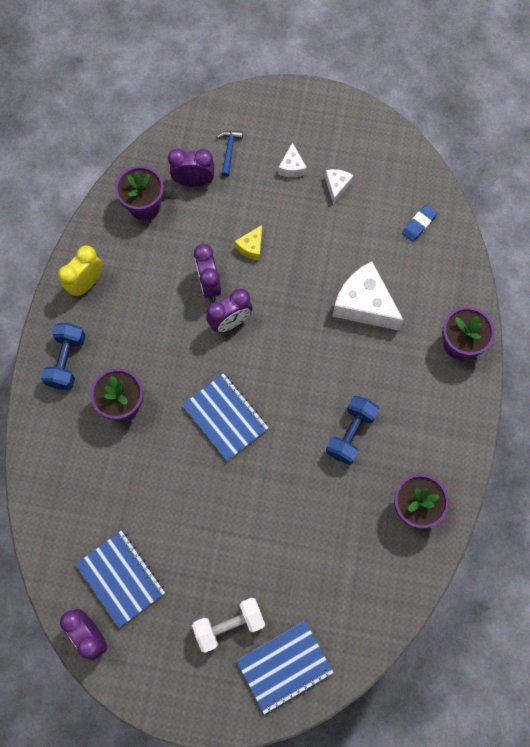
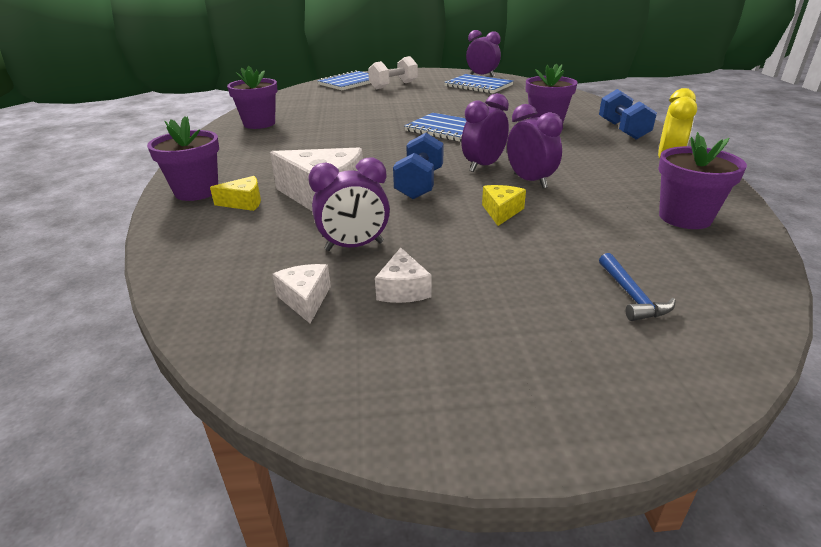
camera: 165 degrees right, 40 degrees down
purple clock [168,149,214,187] -> purple clock moved to [308,157,390,251]
white cheese [278,142,307,177] -> white cheese moved to [272,264,331,323]
blue dumbbell [326,395,379,465] -> blue dumbbell moved to [393,133,444,199]
blue eraser [402,204,438,242] -> none
none -> yellow cheese [210,176,261,211]

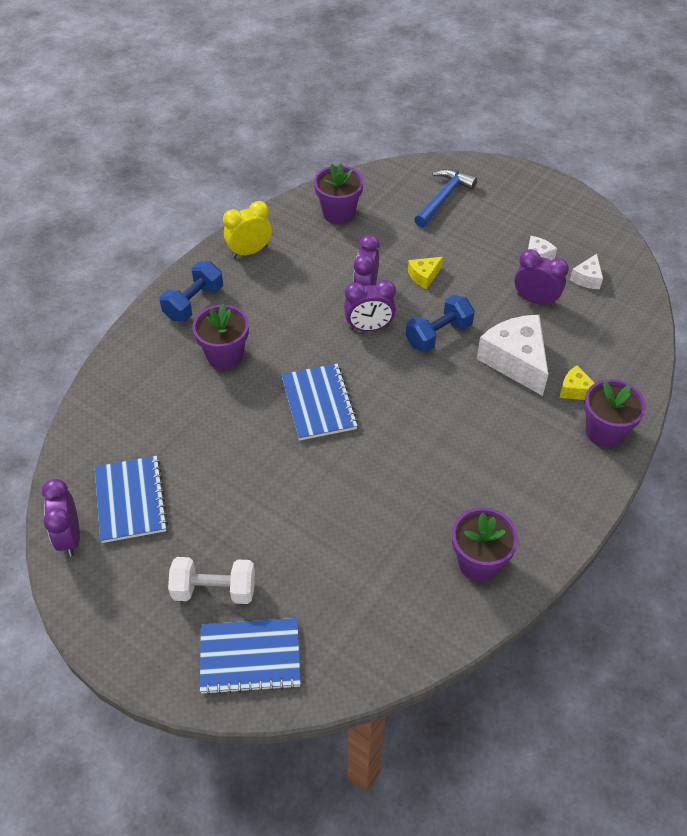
camera: 140 degrees left, 20 degrees up
blue hammer [599,253,676,321] -> blue hammer [414,169,477,227], size x1.62

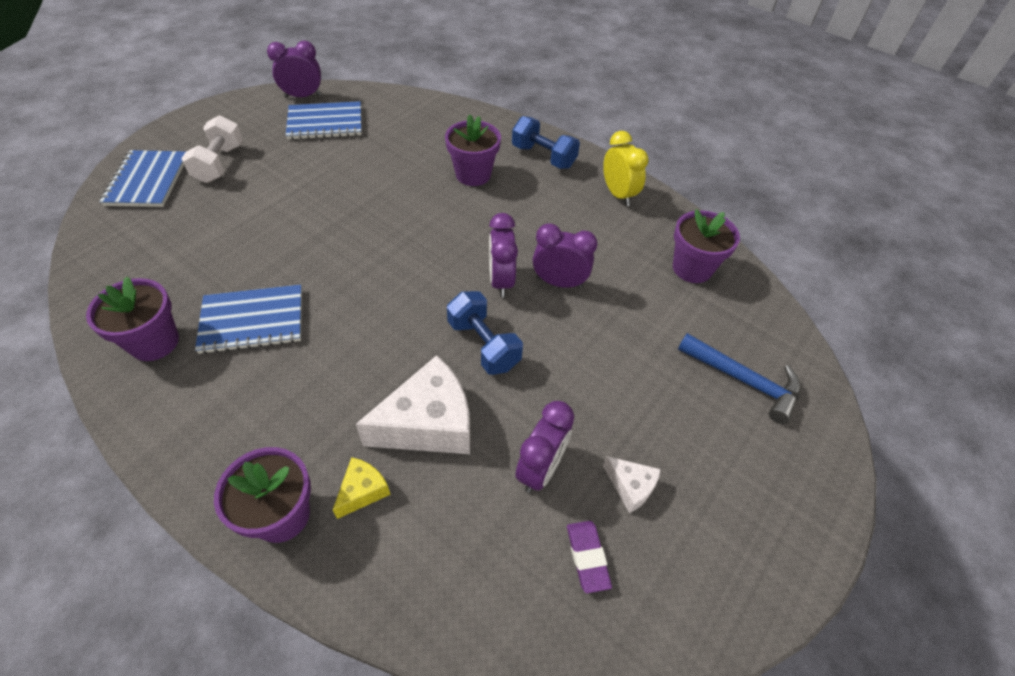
camera: 90 degrees right, 0 degrees up
blue notebook [281,364,358,441] -> blue notebook moved to [195,285,302,354]
yellow cheese [408,257,443,289] -> none
white cheese [570,254,603,289] -> purple eraser [567,521,612,593]

